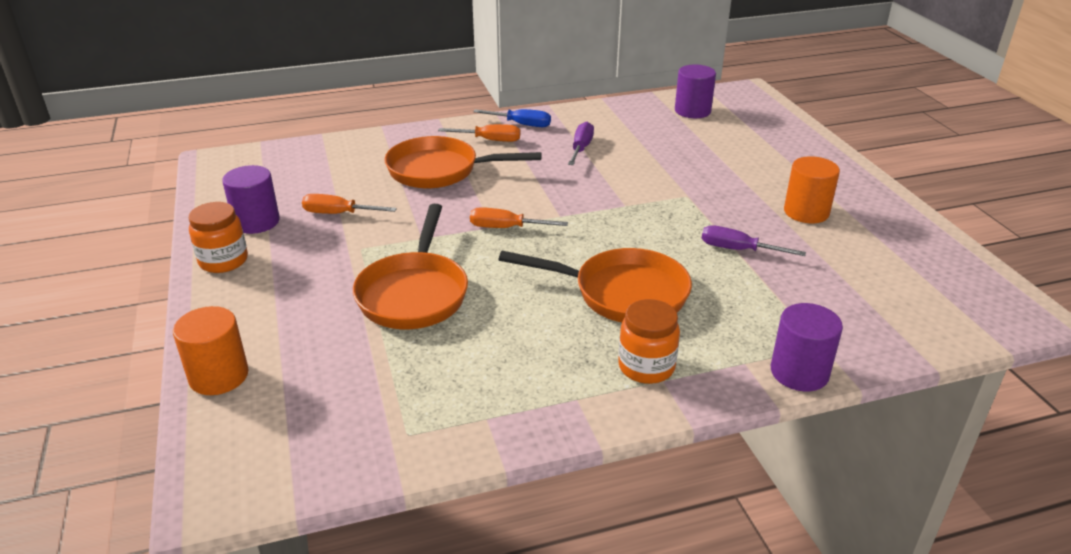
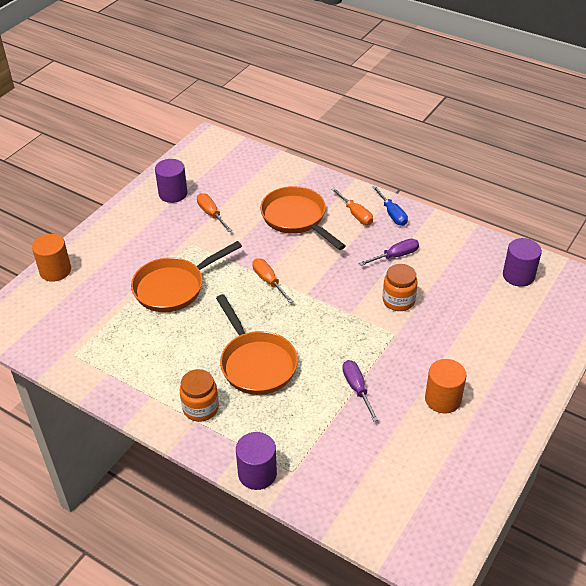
camera: 50 degrees right, 10 degrees up
orange jar [189,202,248,273] -> orange jar moved to [383,264,418,311]

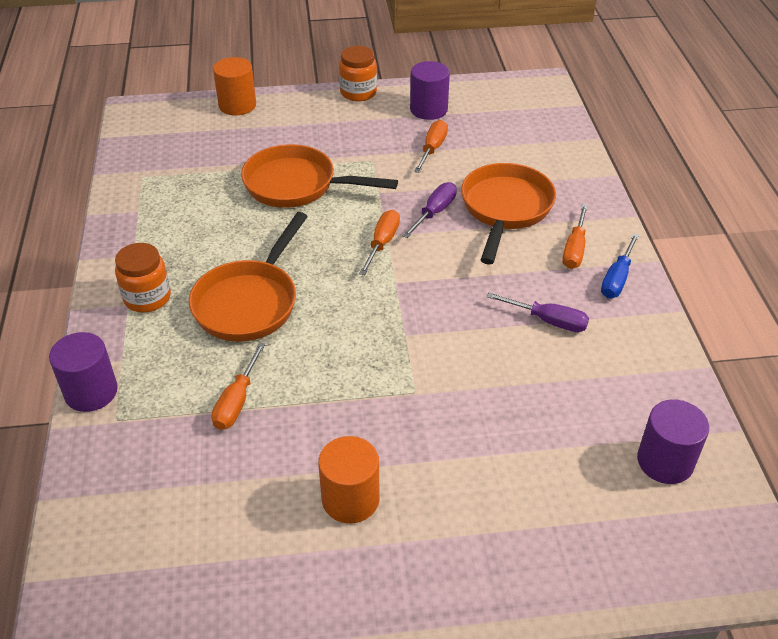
camera: 50 degrees right, 0 degrees up
purple screwdriver [342,360,378,422] -> purple screwdriver moved to [402,182,457,238]
orange jar [383,264,418,311] -> orange jar moved to [339,46,377,101]
none -> orange screwdriver [211,342,266,430]

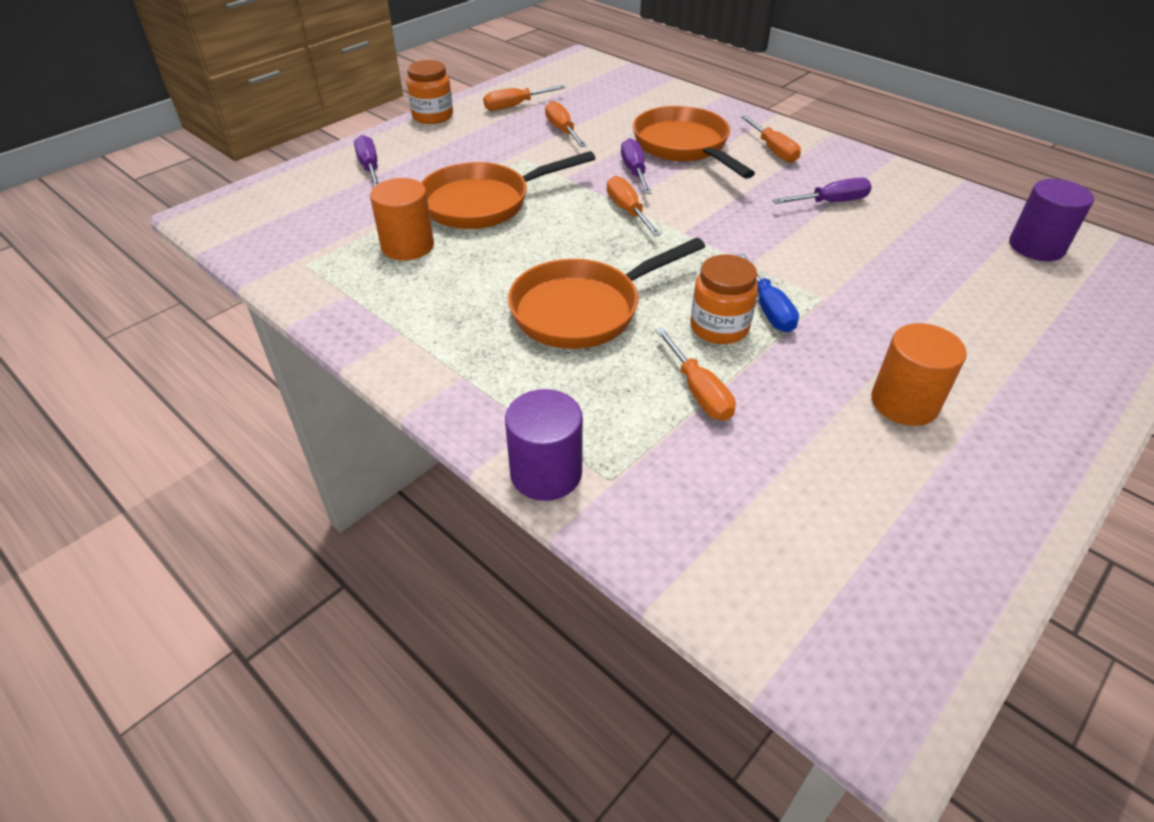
camera: 40 degrees left, 0 degrees up
orange jar [115,243,171,312] -> orange jar moved to [690,255,758,344]
orange pan [189,212,308,342] -> orange pan turned 75 degrees clockwise [508,238,705,349]
orange cylinder [213,57,256,115] -> orange cylinder moved to [370,178,434,260]
purple cylinder [410,61,450,120] -> orange screwdriver [483,85,565,111]
blue screwdriver [601,233,639,298] -> blue screwdriver moved to [737,254,799,332]
none -> purple screwdriver [354,135,380,186]

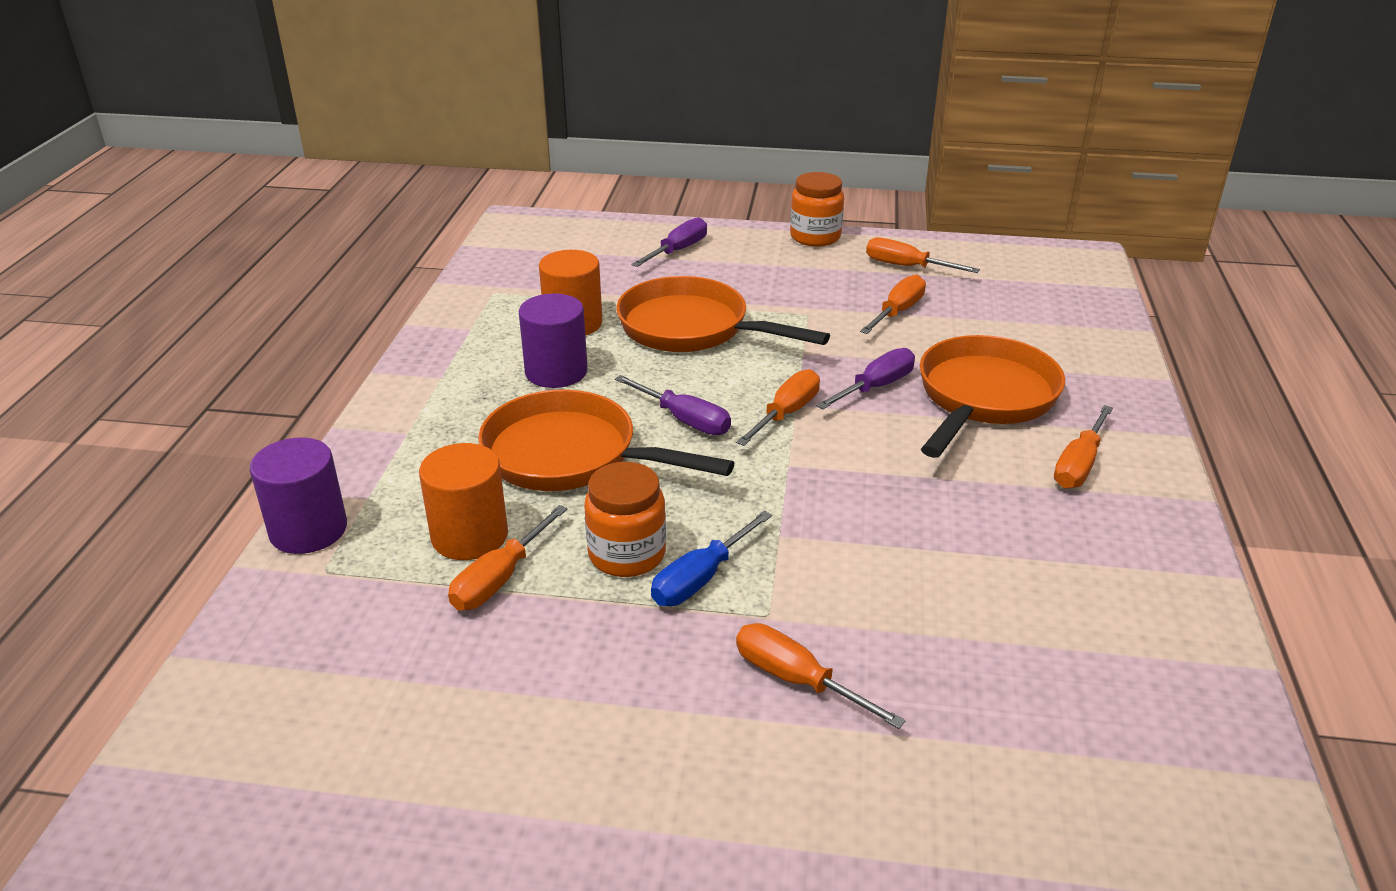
camera: 55 degrees right, 10 degrees down
purple screwdriver [772,178,872,204] -> purple screwdriver moved to [615,375,731,435]
orange cylinder [871,323,967,426] -> orange cylinder moved to [419,443,508,560]
purple cylinder [1009,179,1094,261] -> purple cylinder moved to [519,293,588,388]
none -> orange screwdriver [736,623,906,729]

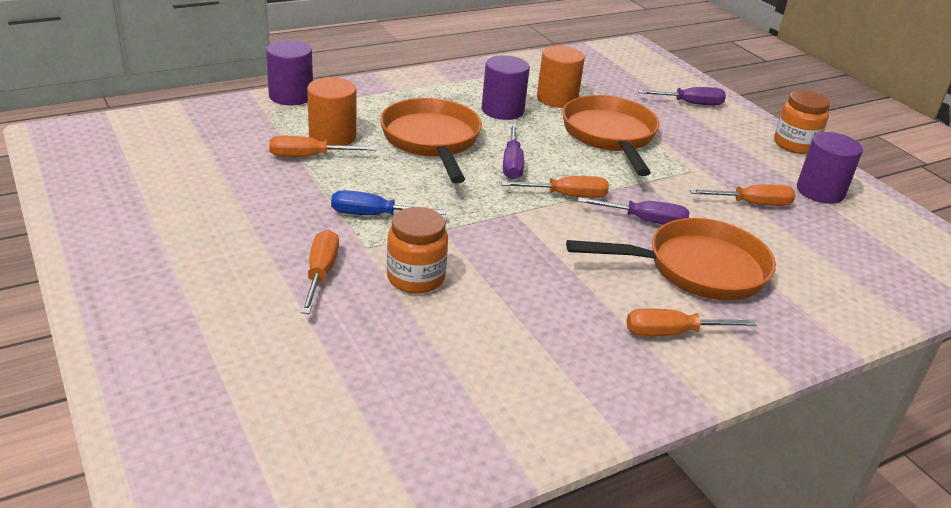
camera: 50 degrees right, 0 degrees up
orange jar [584,462,666,577] -> orange jar moved to [387,207,448,294]
orange screwdriver [866,238,980,273] -> purple cylinder [797,132,863,204]

